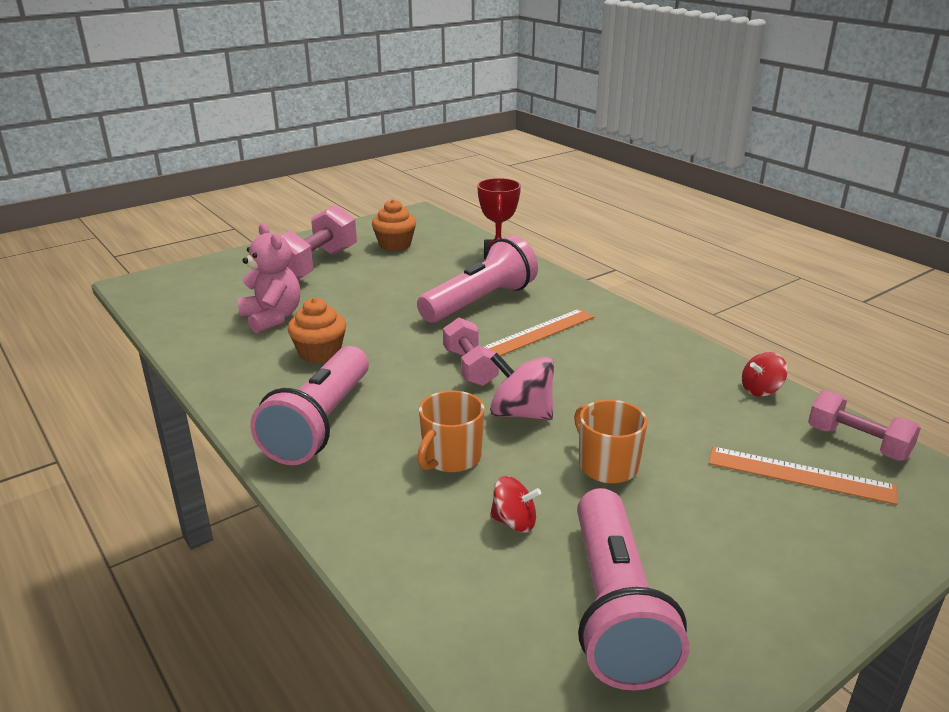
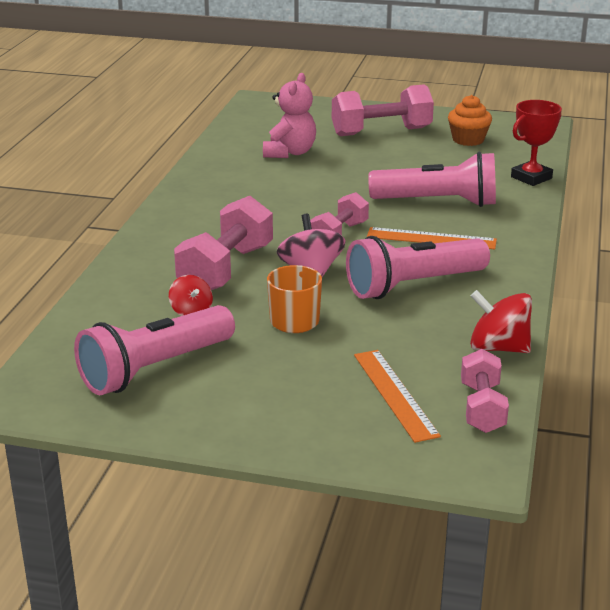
camera: 50 degrees right, 0 degrees up
pink flashlight [250,346,369,465] -> pink flashlight moved to [346,236,490,299]
orange cupcake [288,298,346,364] -> none
orange mug [417,391,484,473] -> pink dumbbell [174,196,273,290]
red spinning top [742,352,788,396] -> red spinning top [470,290,532,353], size x1.63

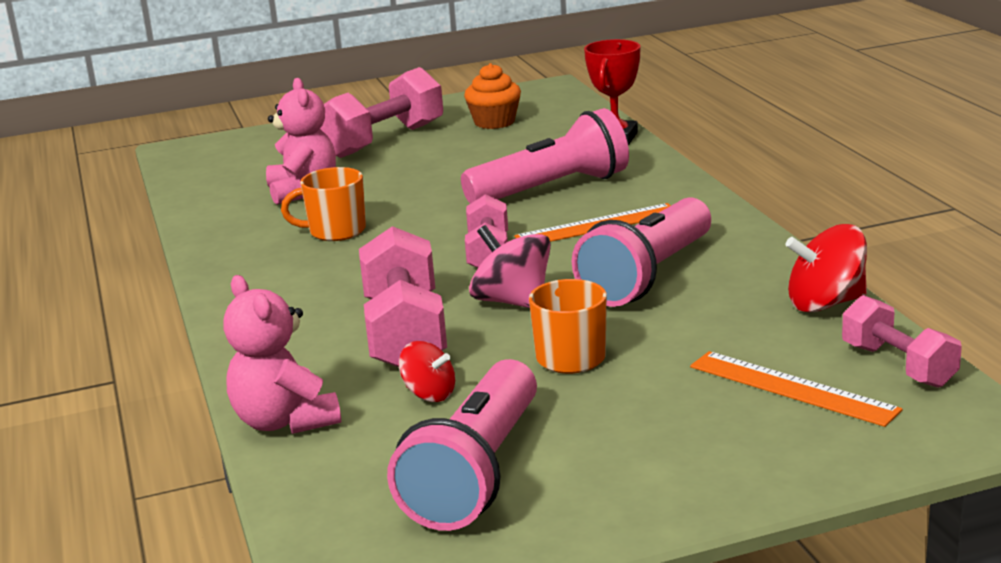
camera: 30 degrees left, 5 degrees down
none -> pink teddy bear [223,275,341,434]
none -> orange mug [281,167,366,241]

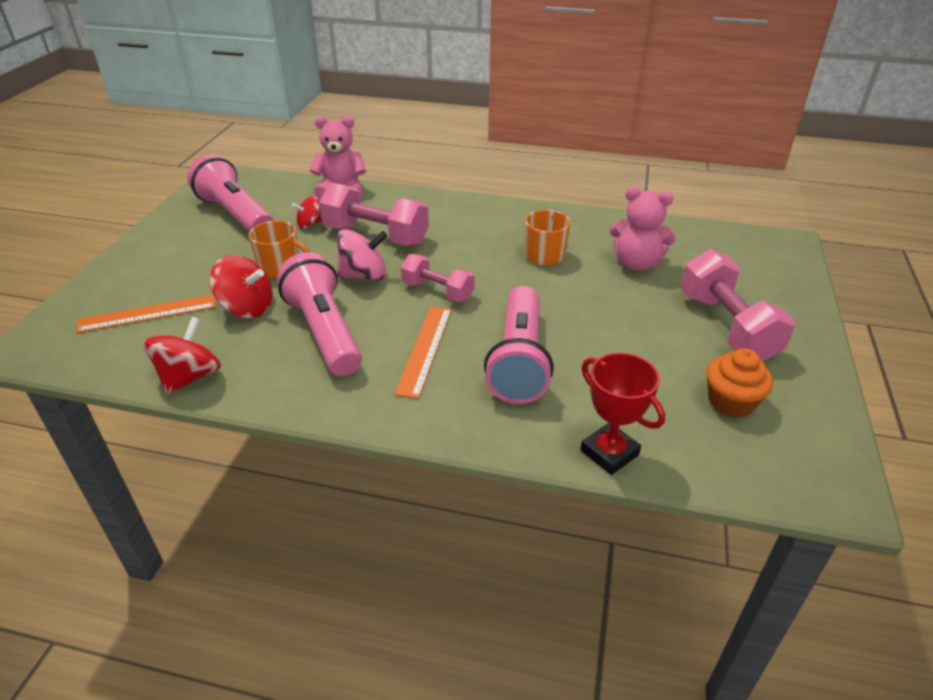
camera: 120 degrees right, 15 degrees up
pink dumbbell [842,295,962,388] -> none
none -> red spinning top [210,255,273,318]

